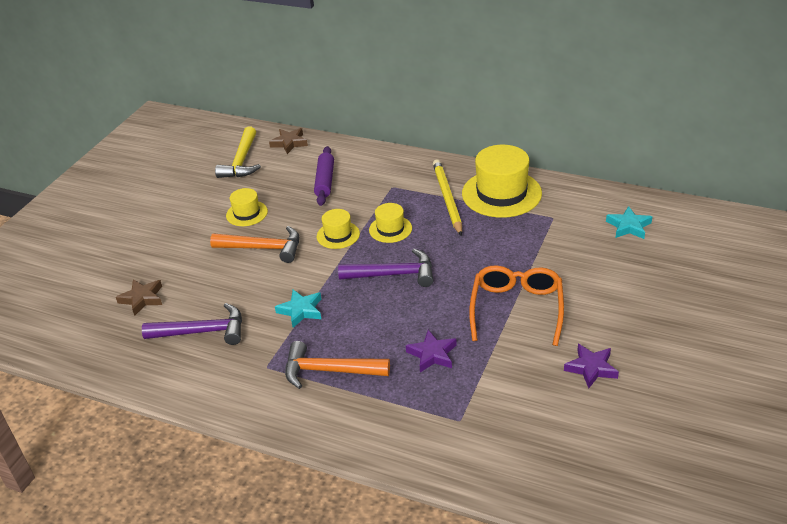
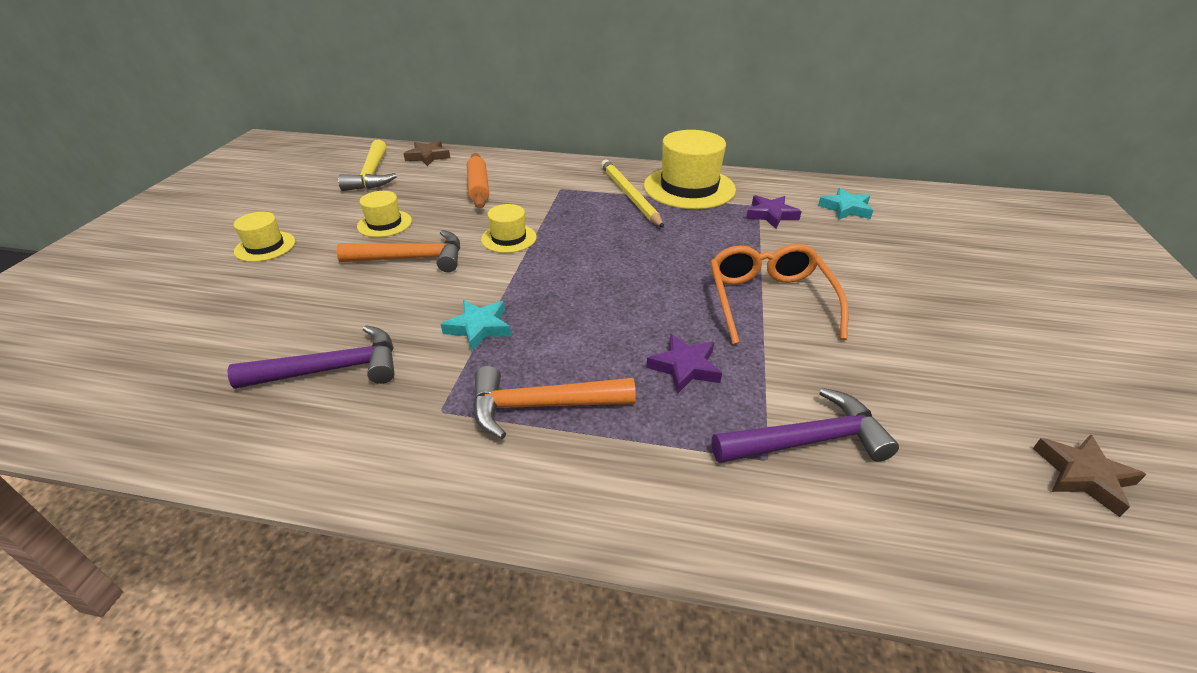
camera: 15 degrees left, 0 degrees up
brown star [116,279,162,316] -> brown star moved to [1033,434,1147,517]
purple rolling pin [314,146,334,206] -> orange rolling pin [467,153,489,208]
purple hammer [338,249,433,287] -> purple hammer moved to [712,388,899,463]
yellow hat [369,203,412,243] -> yellow hat moved to [234,212,295,262]
purple star [564,344,619,389] -> purple star moved to [746,195,802,228]

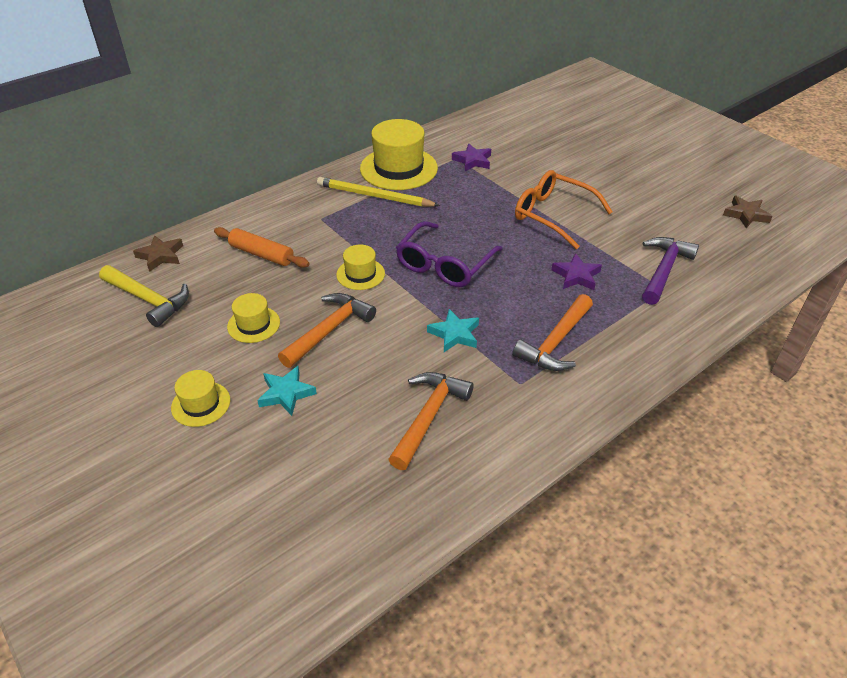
camera: 50 degrees left, 5 degrees up
purple hammer [227,325,395,389] -> orange hammer [388,372,474,470]
turquoise star [818,188,873,220] -> turquoise star moved to [257,366,317,416]
none -> purple glasses [396,221,503,287]

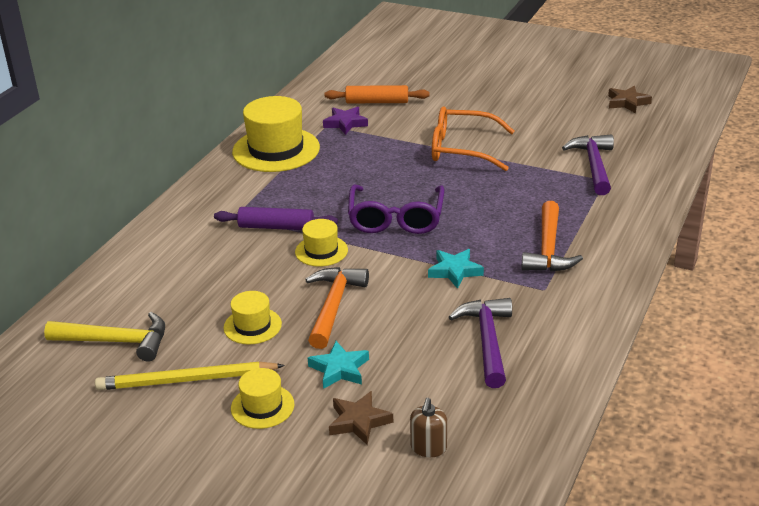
camera: 25 degrees left, 10 degrees down
brown star [133,235,183,272] -> brown star moved to [329,391,393,445]
orange rolling pin [214,227,309,268] -> orange rolling pin moved to [325,85,429,103]
yellow pencil [317,177,440,207] -> yellow pencil moved to [95,362,285,390]
orange hammer [388,372,474,470] -> purple hammer [449,298,512,388]
purple star [552,253,602,290] -> none
none -> purple rolling pin [214,207,338,230]
none -> brown soap dispenser [410,398,447,457]

